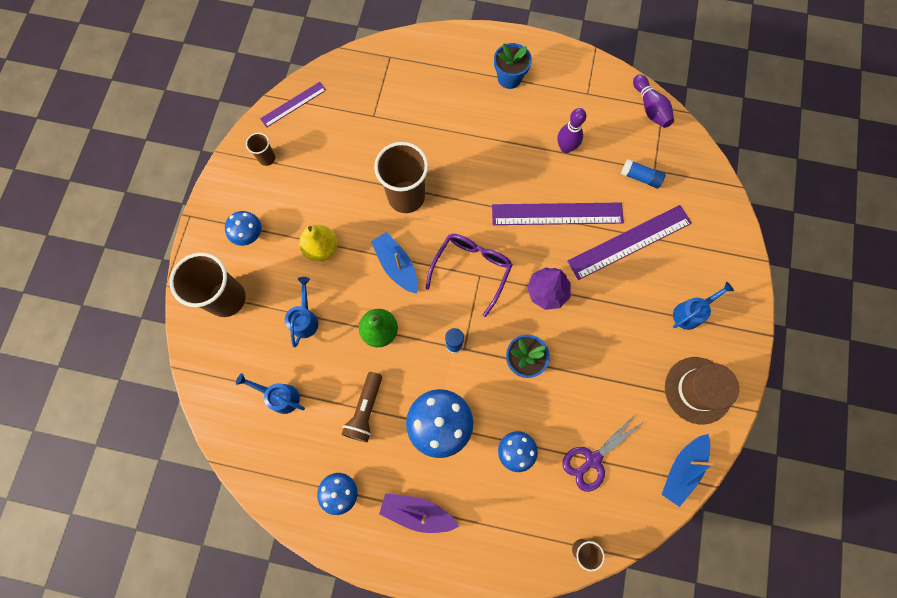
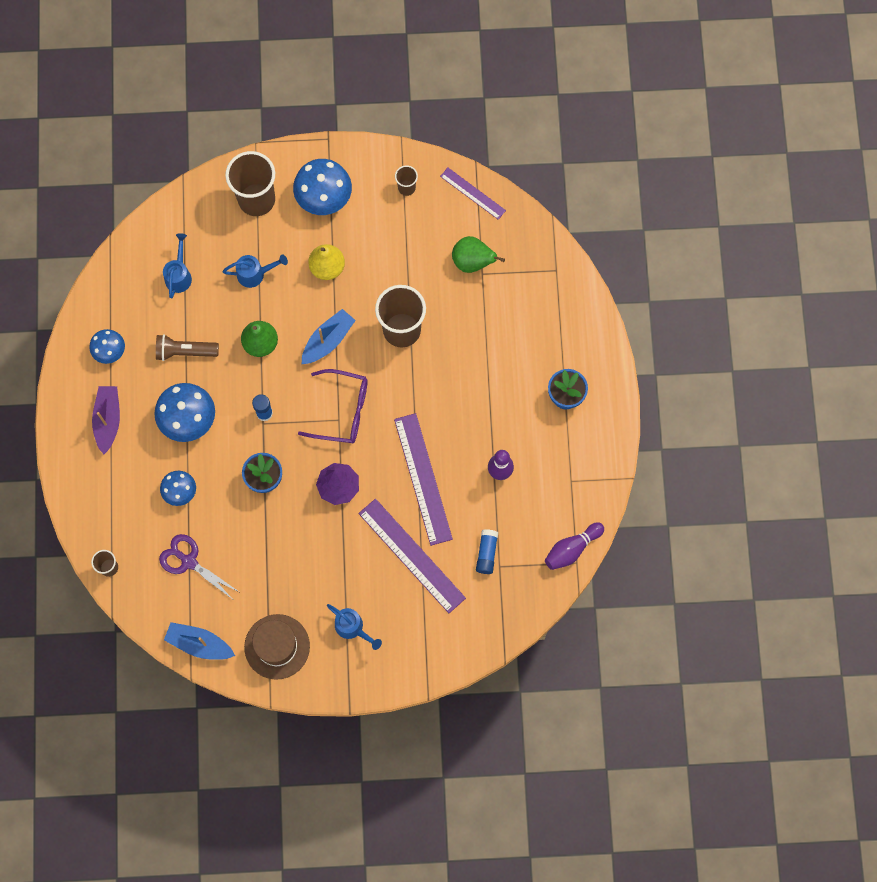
camera: 75 degrees right, 0 degrees up
blue mushroom [225,211,262,246] -> blue mushroom [293,159,352,215], size x1.68
none -> green pear [452,236,505,273]

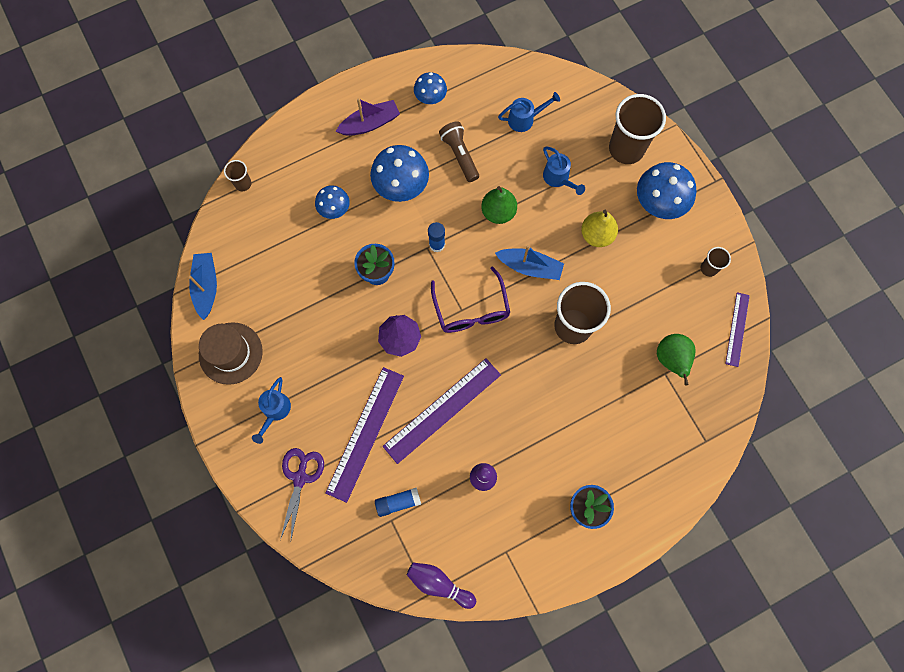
camera: 65 degrees right, 0 degrees up
purple scissors [159,534,239,598] -> purple scissors moved to [280,448,324,540]

